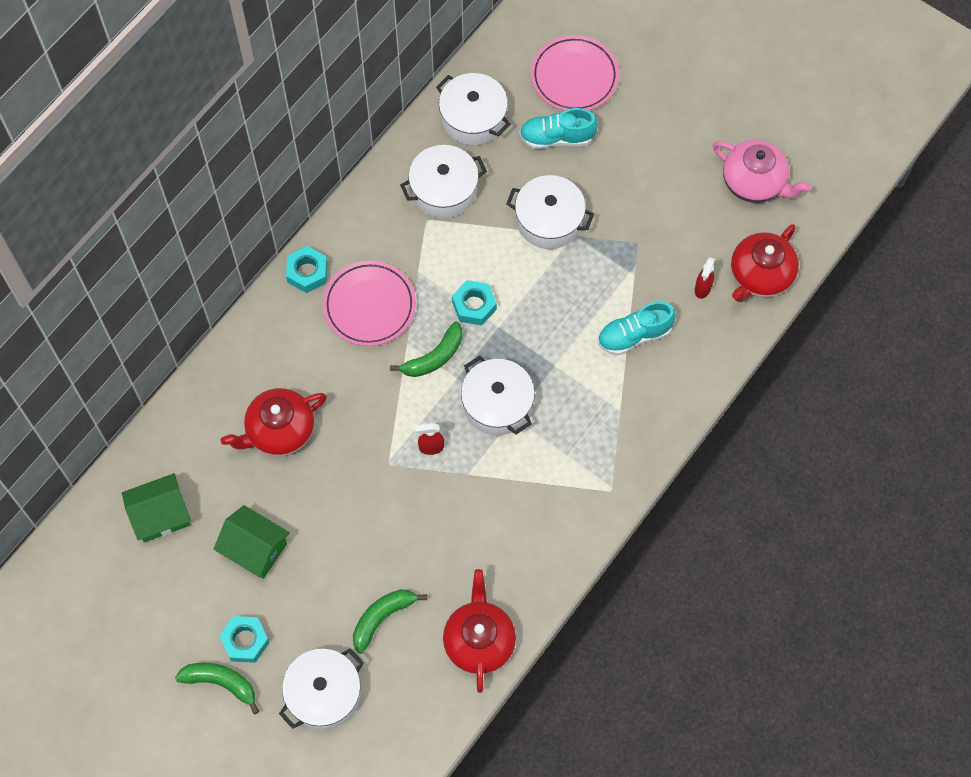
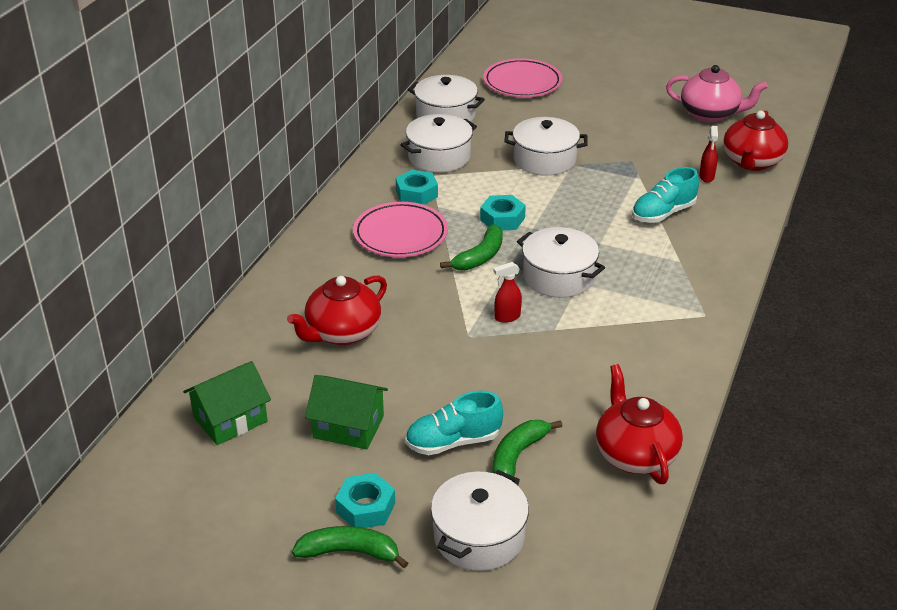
camera: 15 degrees left, 30 degrees down
turquoise nut [286,246,328,293] -> turquoise nut moved to [396,170,438,205]
turquoise shoe [519,108,598,149] -> turquoise shoe moved to [405,391,503,455]

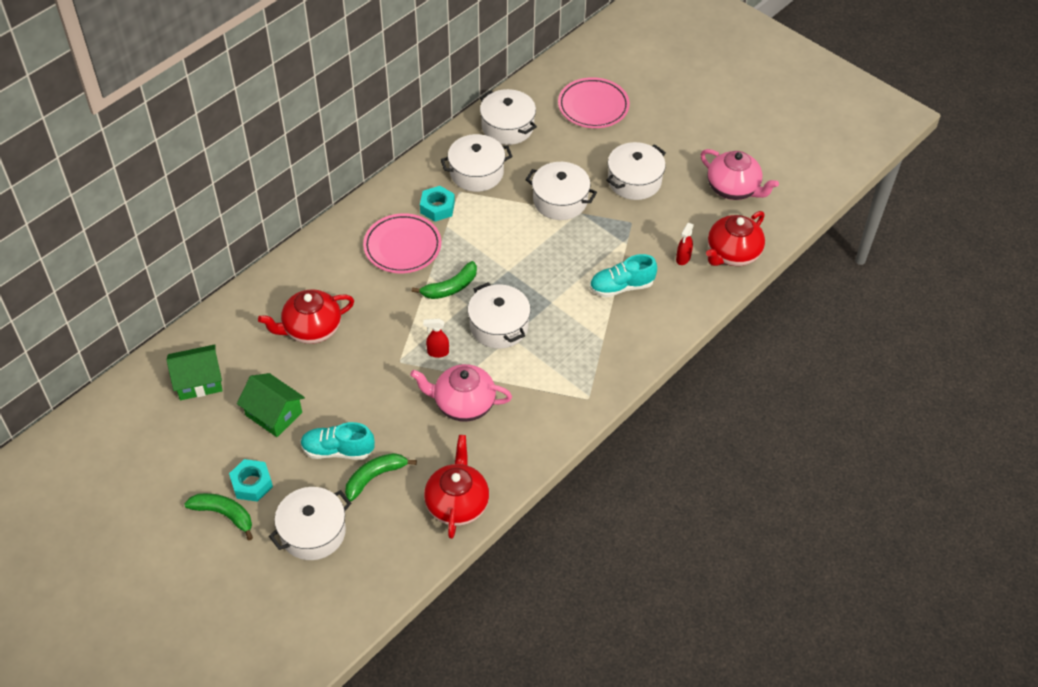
camera: 20 degrees right, 15 degrees up
turquoise nut [480,195,526,231] -> none
none -> pink teapot [410,364,512,422]
none -> white pot [606,142,666,200]

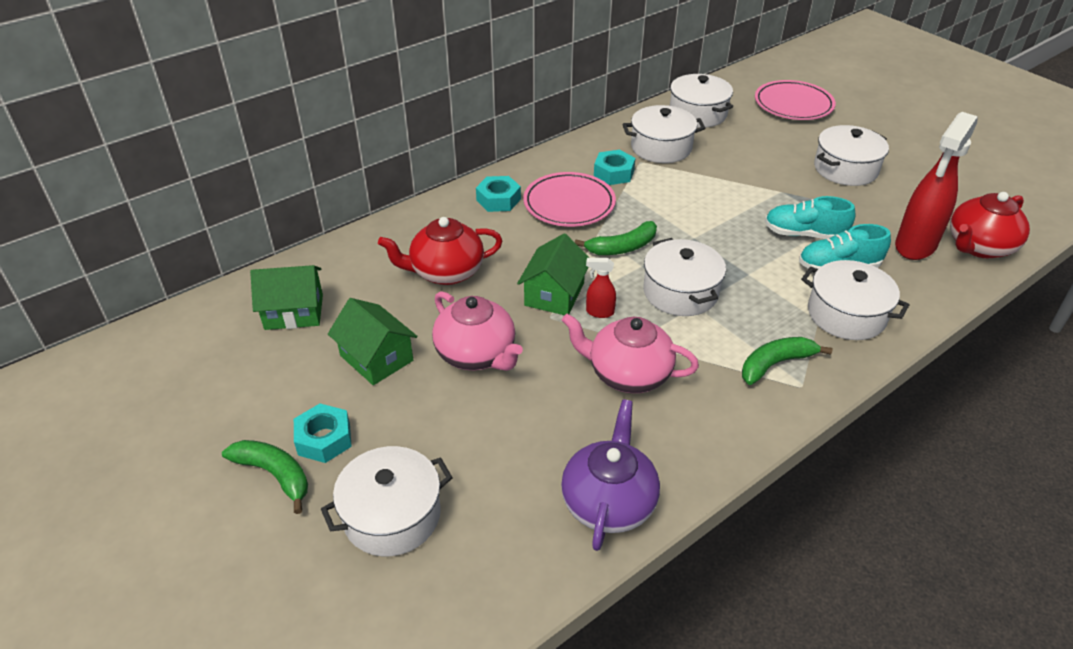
camera: 10 degrees right, 10 degrees down
turquoise shoe [300,422,375,460] -> turquoise shoe moved to [765,196,856,239]
green banana [345,453,417,501] -> green banana moved to [742,337,832,385]
red teapot [424,435,489,539] -> purple teapot [561,399,660,551]
white pot [525,162,597,220] -> white pot moved to [801,260,909,340]
red spray bottle [676,223,694,265] -> red spray bottle [895,112,978,260], size x2.29
pink teapot [701,149,779,200] -> pink teapot moved to [432,291,523,371]
none -> turquoise nut [476,176,521,212]
none -> green house [517,233,589,315]

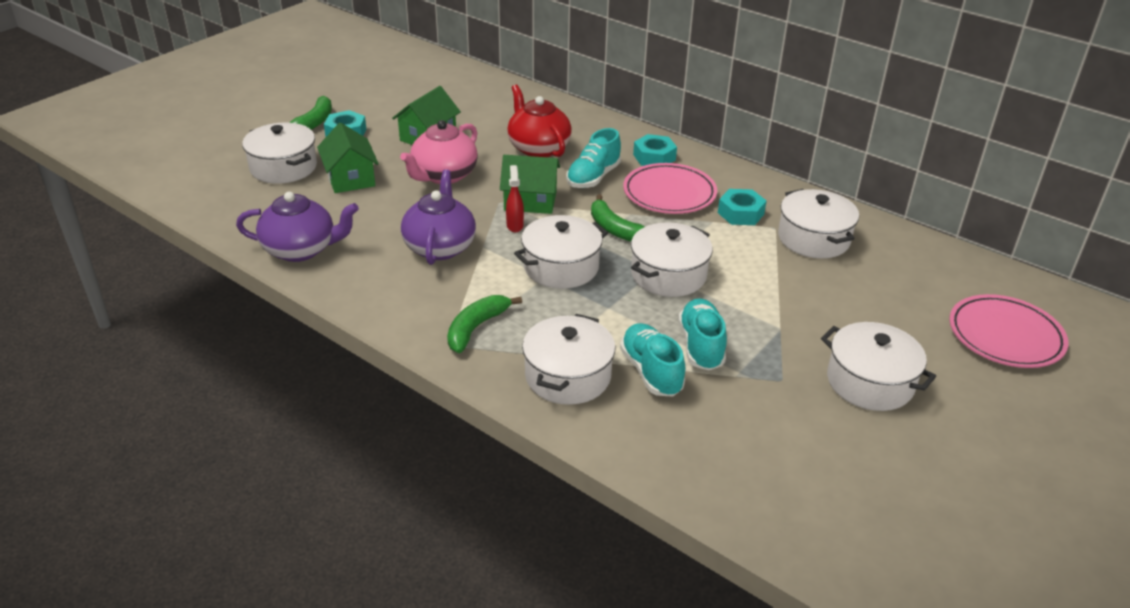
camera: 75 degrees right, 5 degrees down
green house [250,265,323,330] -> green house moved to [317,123,379,193]
pink teapot [562,314,699,393] -> purple teapot [401,170,476,265]
white pot [670,74,733,127] -> white pot moved to [631,222,713,297]
green banana [742,337,832,385] -> green banana turned 105 degrees counterclockwise [447,295,522,353]
red spray bottle [895,112,978,260] -> none
red teapot [950,192,1030,258] -> none
none -> turquoise shoe [566,128,621,188]

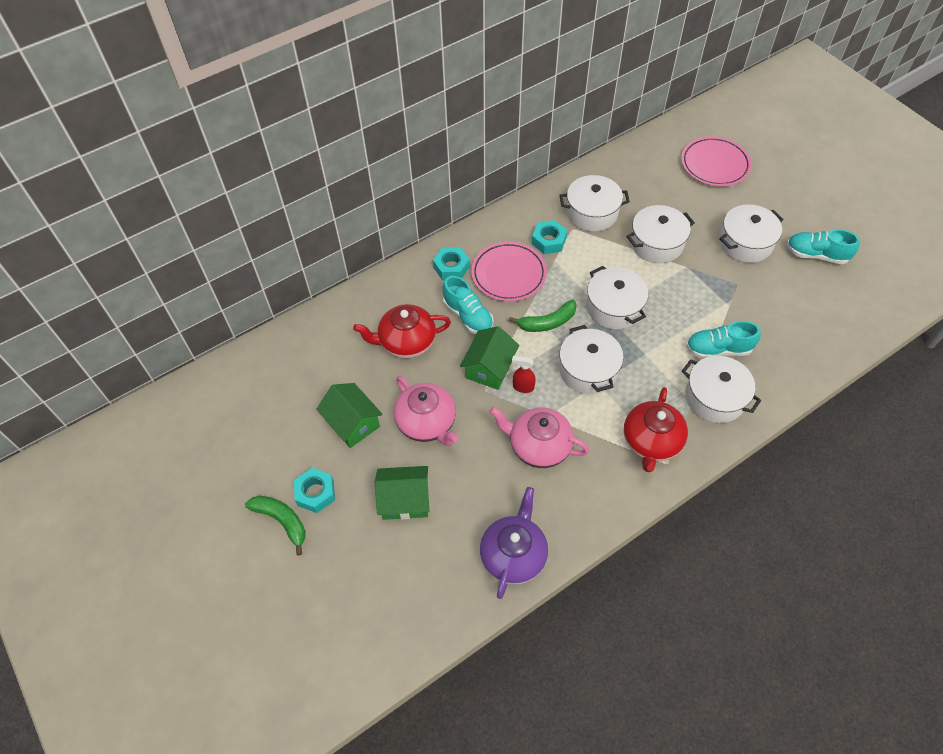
camera: 70 degrees left, 20 degrees up
white pot [242,123,317,184] -> white pot moved to [626,205,695,263]
purple teapot [401,170,476,265] -> pink teapot [490,407,589,468]
green banana [447,295,522,353] -> red teapot [624,387,688,472]
turquoise shoe [678,298,727,371] -> turquoise shoe moved to [787,229,860,264]

